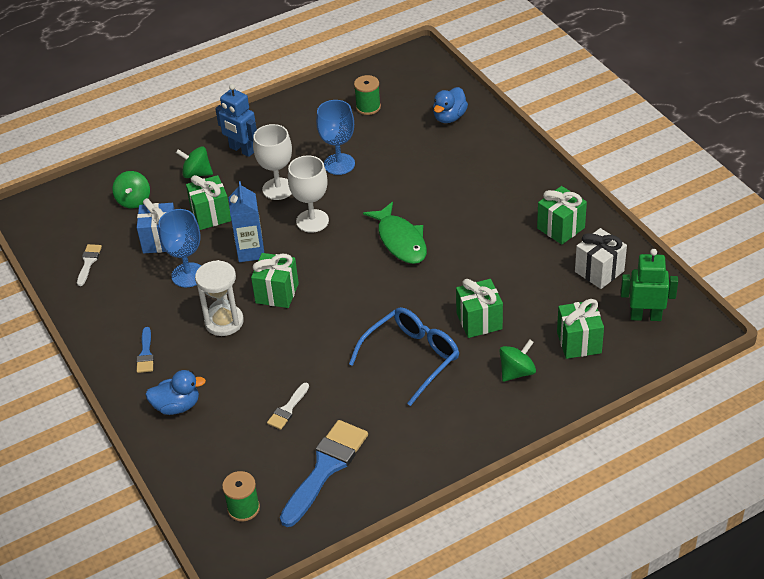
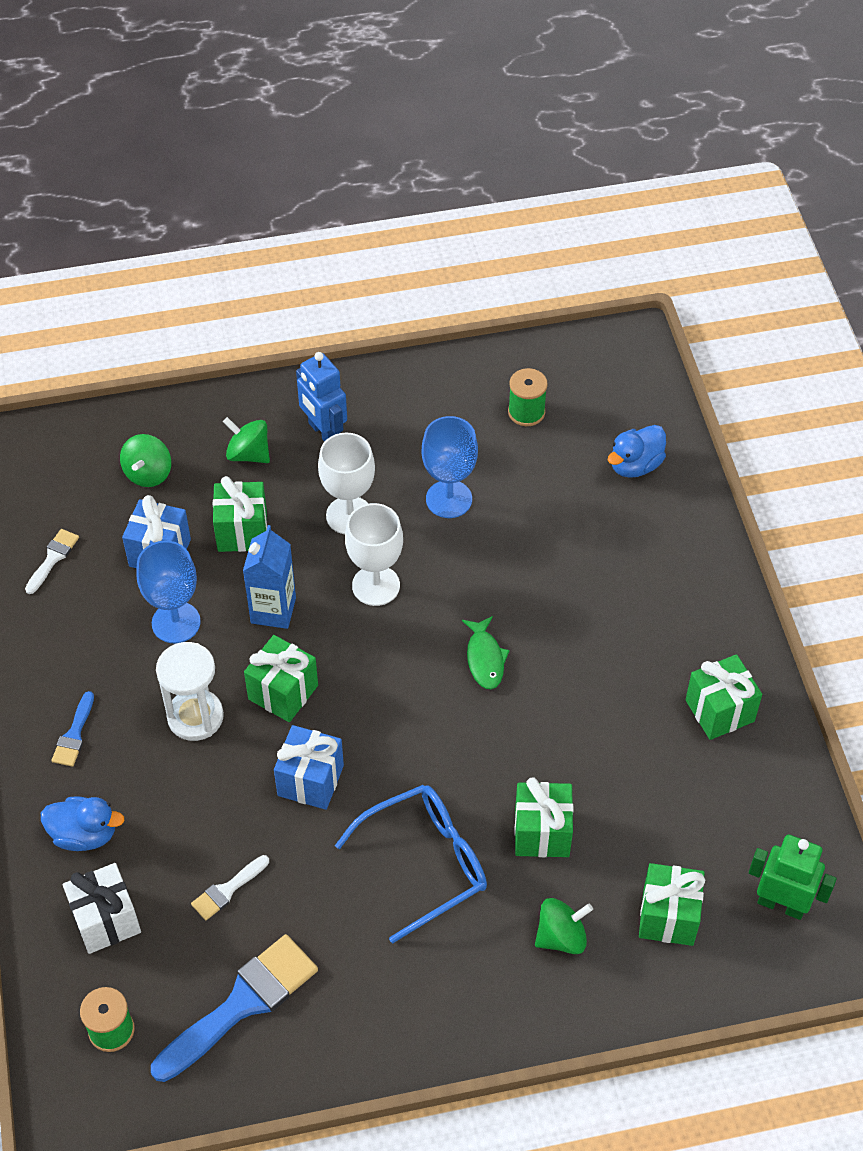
camera: 15 degrees right, 10 degrees up
green fish [363,202,427,264] -> green fish [462,616,510,689], size x0.63
white gift [575,228,627,289] -> white gift moved to [62,863,141,954]
none -> blue gift [274,725,344,810]

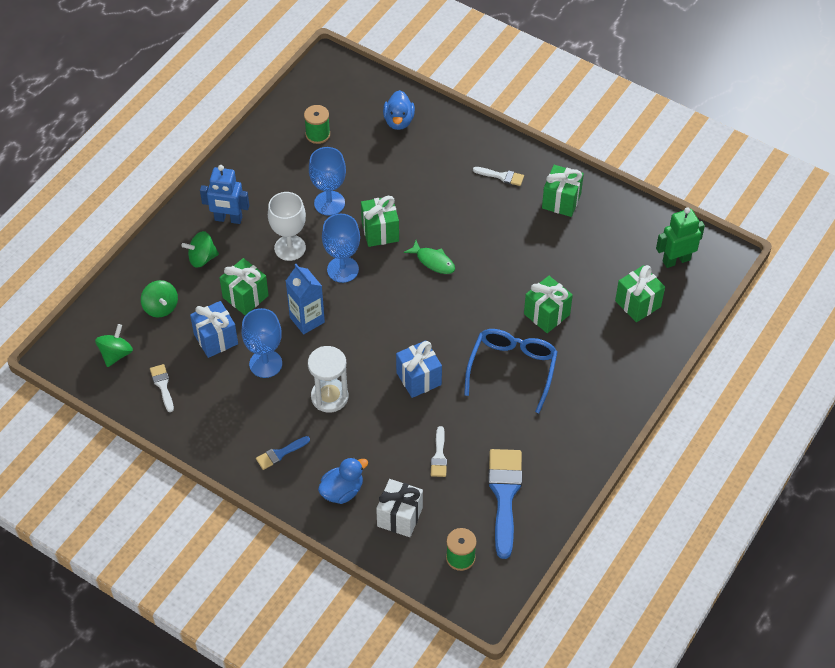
camera: 45 degrees left, 0 degrees up
blue brush [52,691,94,767] -> blue brush turned 90 degrees clockwise [256,436,310,470]
green gift [244,635,318,722] -> green gift moved to [361,196,399,247]
white goblet [345,503,403,606] -> blue goblet [322,214,360,283]
green spinning top [535,898,593,954] -> green spinning top moved to [95,324,133,367]
none -> white brush [473,167,524,186]

